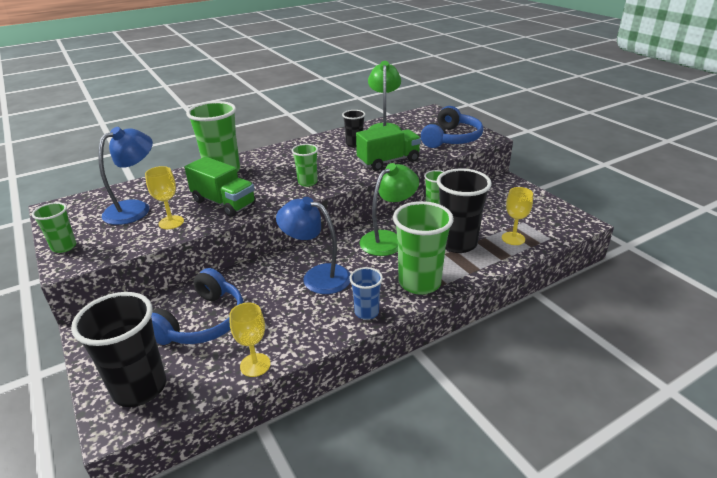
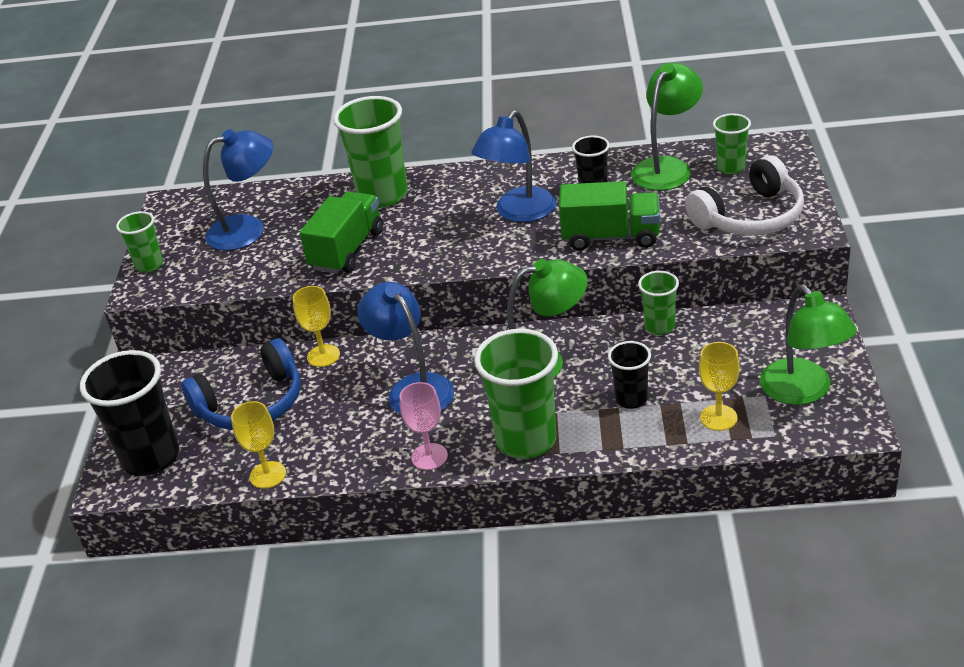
camera: 35 degrees right, 5 degrees up
yellow goblet [145,166,184,229] -> yellow goblet moved to [293,286,340,367]
green truck [184,157,256,217] -> green truck turned 135 degrees counterclockwise [300,192,383,274]
green cup [292,144,318,187] -> green cup moved to [713,113,751,175]
blue cup [349,267,383,320] -> pink goblet [400,382,448,470]
blue headphones [421,106,483,148] -> white headphones [685,155,804,236]
black cup [437,168,492,253] -> black cup [608,341,651,409], size x0.54
none -> blue lamp [471,110,557,222]
none -> green lamp [760,285,857,405]

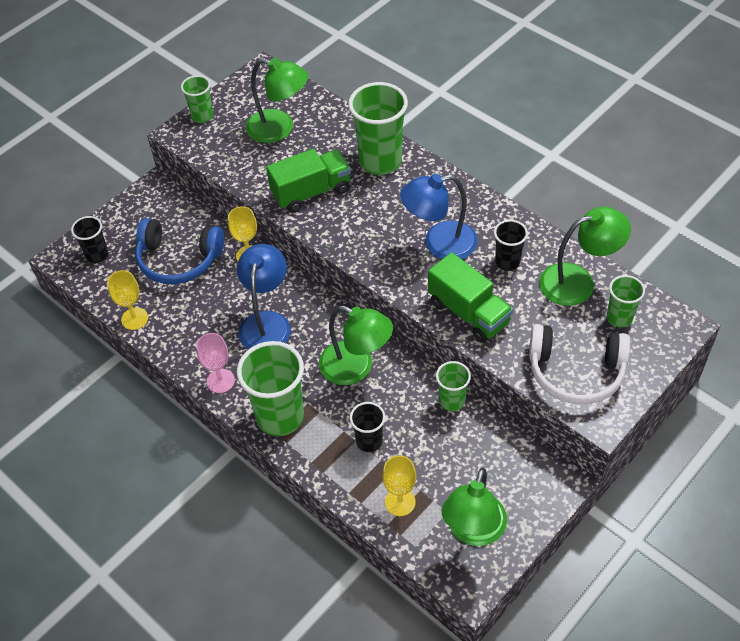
camera: 40 degrees right, 15 degrees up
black cup [80,350,179,476] -> black cup [71,216,108,263], size x0.54
blue lamp [203,129,273,251] -> green lamp [246,58,308,143]

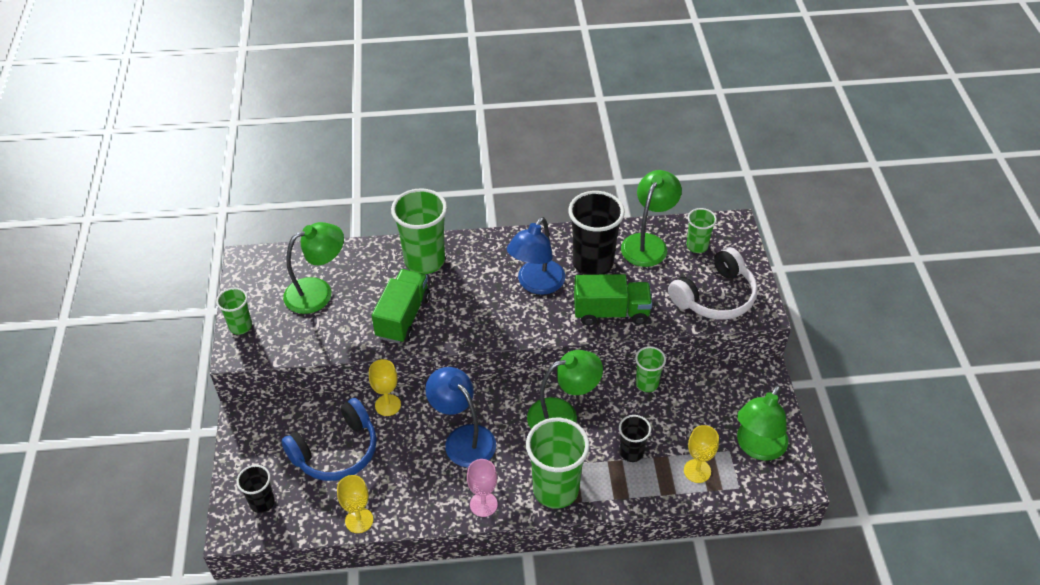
camera: 50 degrees left, 5 degrees down
green lamp [441,468,507,546] -> green lamp turned 60 degrees clockwise [737,385,788,461]
black cup [494,220,528,271] -> black cup [568,191,625,275], size x1.86

